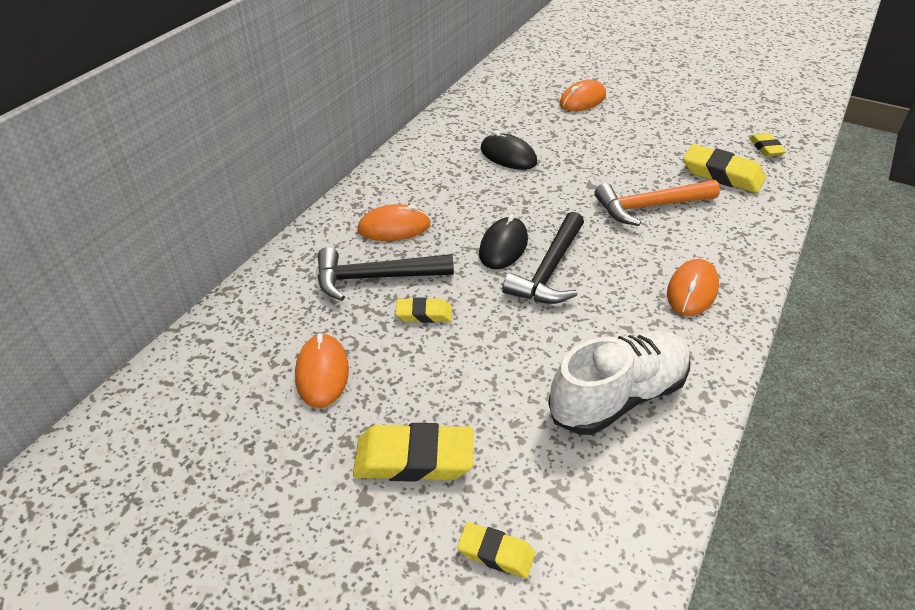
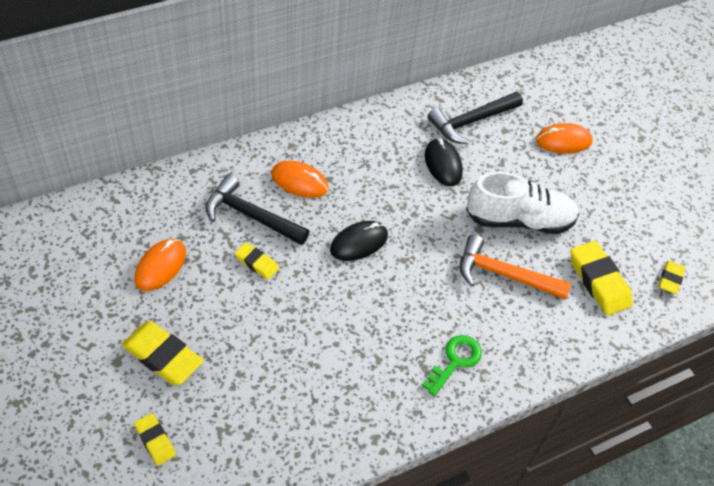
camera: 30 degrees right, 10 degrees up
black hammer [502,212,584,304] -> black hammer moved to [427,92,523,144]
white shoe [548,331,690,435] -> white shoe moved to [466,172,579,234]
orange mouse [667,259,719,316] -> green key [422,335,482,396]

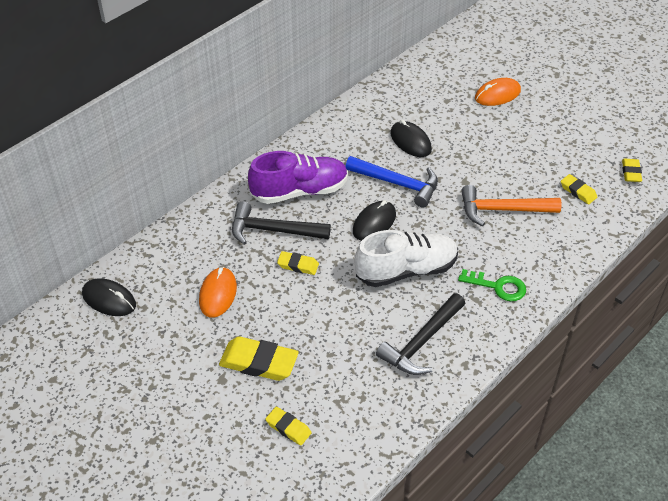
camera: 15 degrees left, 5 degrees down
orange mouse [271,161,329,198] -> purple shoe [248,151,348,204]
green key [422,335,482,396] -> green key turned 90 degrees clockwise [458,269,526,301]
black hammer [427,92,523,144] -> black hammer moved to [376,293,465,375]
white shoe [466,172,579,234] -> white shoe moved to [354,230,458,287]
yellow eraser [570,241,633,316] -> yellow eraser [561,174,597,204], size x0.56
none -> black mouse [82,278,136,316]
none -> blue hammer [346,156,438,208]

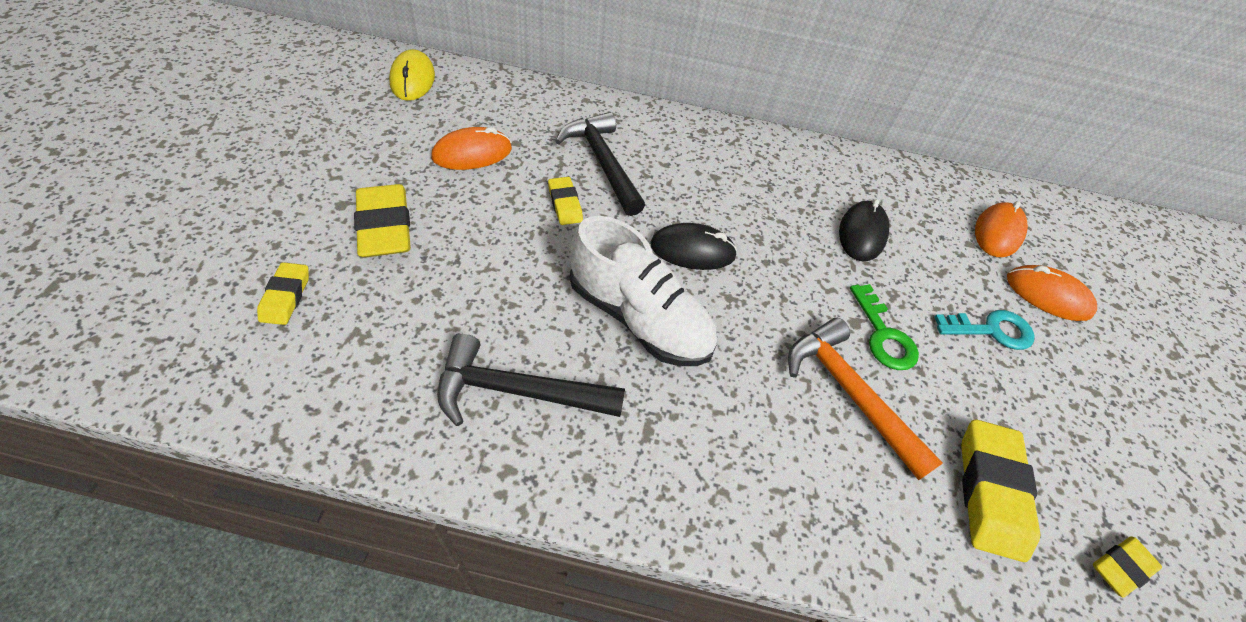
camera: 50 degrees right, 5 degrees up
black mouse [82,278,136,316] -> yellow mouse [389,49,435,101]
purple shoe [248,151,348,204] -> none
blue hammer [346,156,438,208] -> none
green key [458,269,526,301] -> green key moved to [850,284,919,370]
yellow eraser [561,174,597,204] -> yellow eraser [961,419,1040,562], size x1.77
none -> turquoise key [934,310,1035,350]
none -> orange mouse [975,201,1028,257]

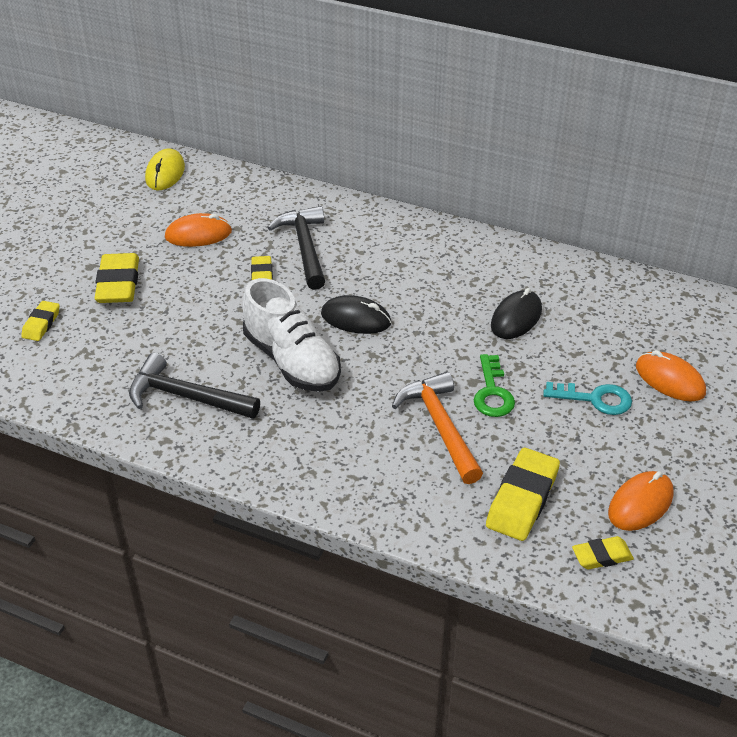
camera: 20 degrees right, 10 degrees down
orange mouse [975,201,1028,257] -> orange mouse moved to [608,471,674,531]

